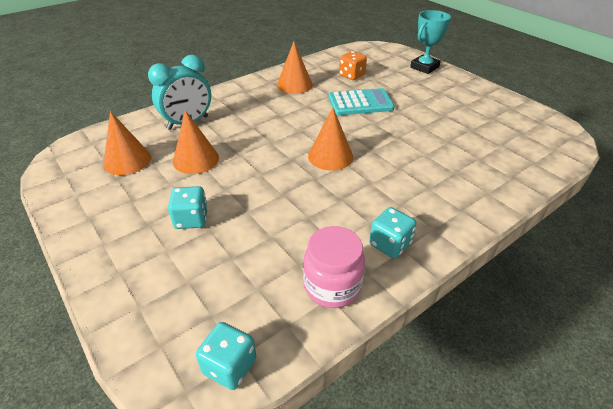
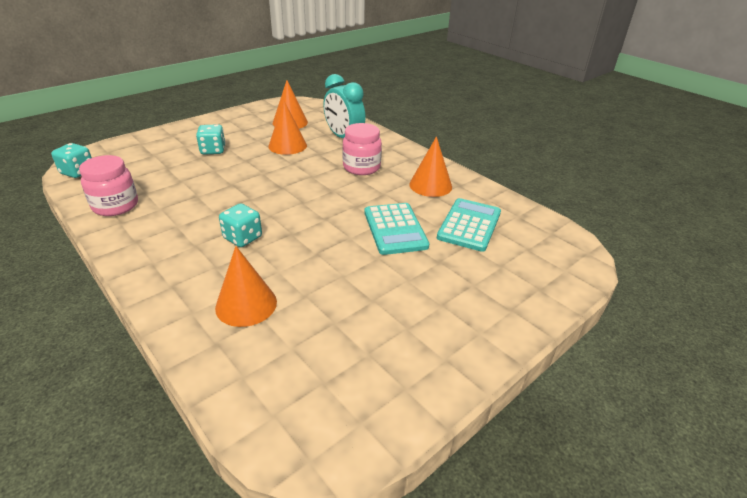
camera: 85 degrees right, 5 degrees down
orange cone [308,108,353,171] -> orange cone moved to [215,246,277,327]
orange dice [339,51,367,80] -> turquoise calculator [437,198,501,252]
turquoise dice [369,207,416,258] -> turquoise dice moved to [219,203,262,247]
turquoise trophy [410,10,451,74] -> none
none -> pink jar [342,123,382,175]

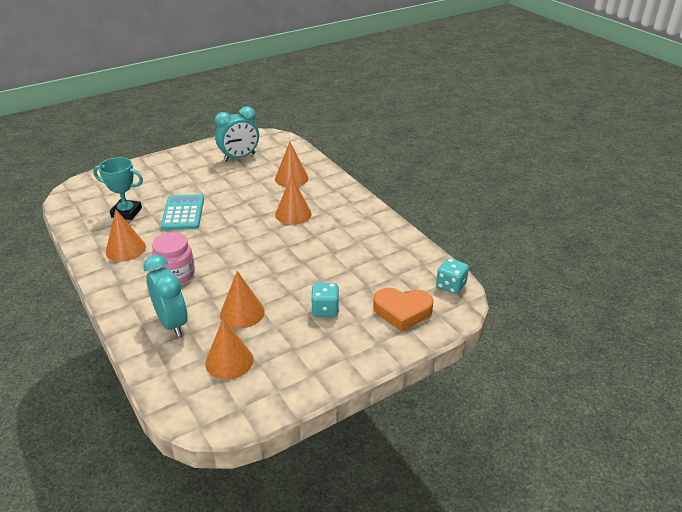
camera: 170 degrees left, 0 degrees up
pink jar [79,155,138,216] -> none
turquoise dice [219,203,262,247] -> orange cone [275,175,312,225]
turquoise calculator [437,198,501,252] -> turquoise trophy [93,157,143,220]
none -> turquoise clock [215,106,259,161]
none -> orange heart [373,288,433,332]

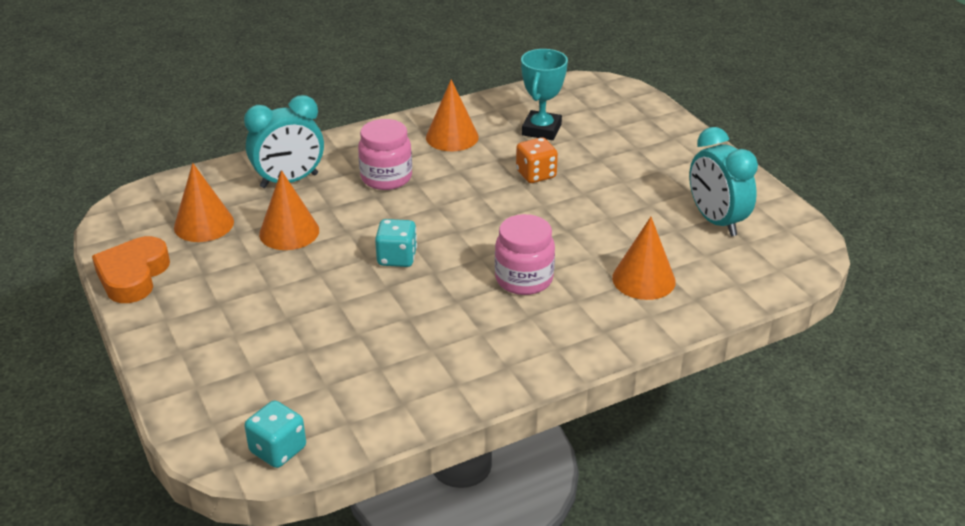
camera: 95 degrees right, 0 degrees up
turquoise calculator [161,194,204,230] -> orange dice [516,137,558,183]
orange cone [275,175,312,225] -> pink jar [495,214,555,295]
turquoise dice [311,283,339,317] -> turquoise dice moved to [375,219,417,267]
orange heart [373,288,433,332] -> orange heart moved to [92,236,170,303]

